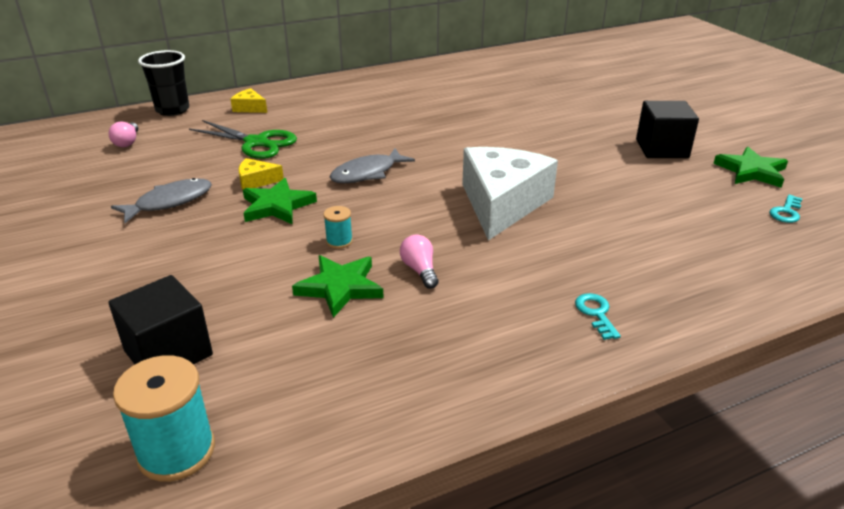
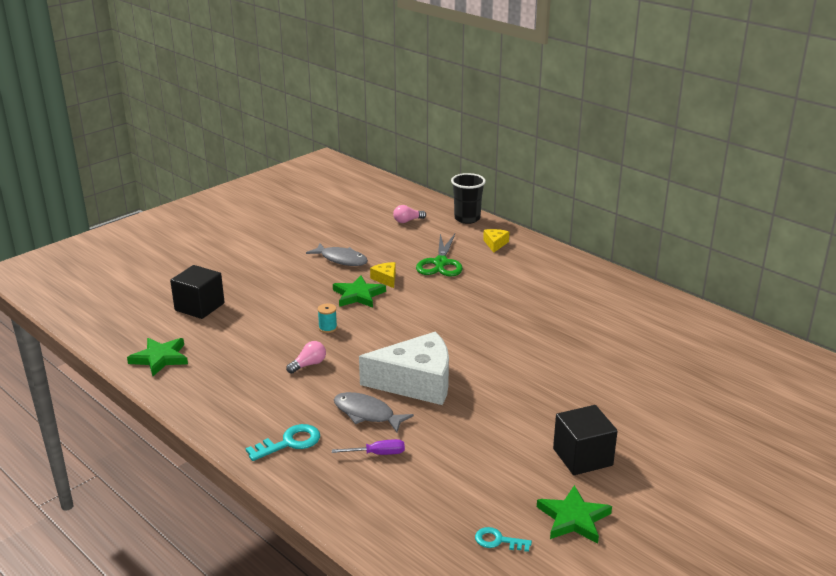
camera: 70 degrees right, 5 degrees down
turquoise spool [113,355,215,482] -> none
green star [292,255,384,318] -> green star moved to [127,338,188,376]
grey fish [330,148,415,183] -> grey fish moved to [334,392,414,432]
turquoise key [575,293,621,340] -> turquoise key [245,424,320,461], size x1.53
none -> purple screwdriver [332,439,405,455]

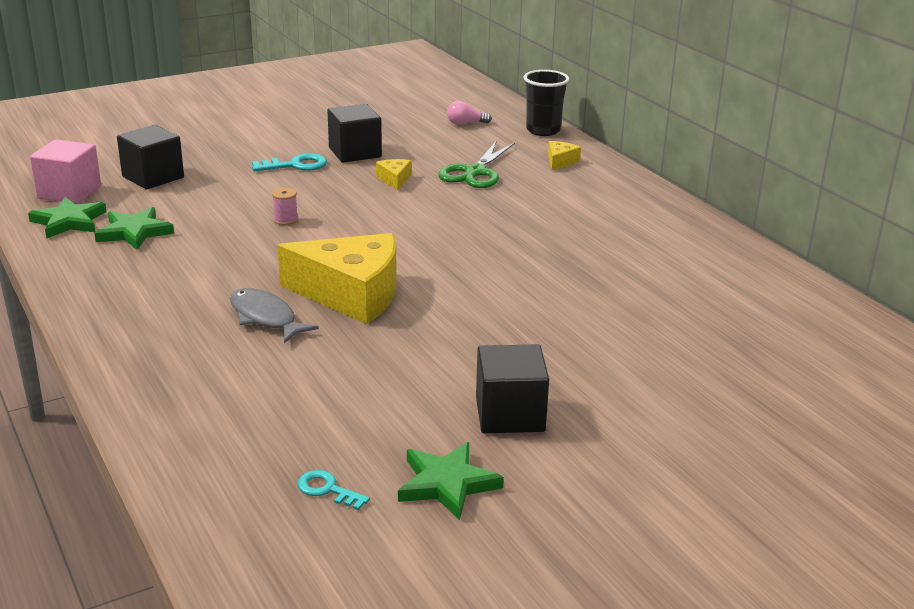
camera: 15 degrees right, 0 degrees up
turquoise key [245,424,320,461] -> turquoise key moved to [252,153,327,171]
pink light bulb [286,341,326,374] -> none
grey fish [306,243,368,266] -> black cube [327,104,382,163]
turquoise spool [317,303,337,333] -> pink spool [272,188,298,225]
purple screwdriver [332,439,405,455] -> none
green star [333,276,386,308] -> green star moved to [94,207,174,250]
white cheese [359,332,449,405] -> yellow cheese [277,233,397,324]
none -> pink cube [30,139,101,204]

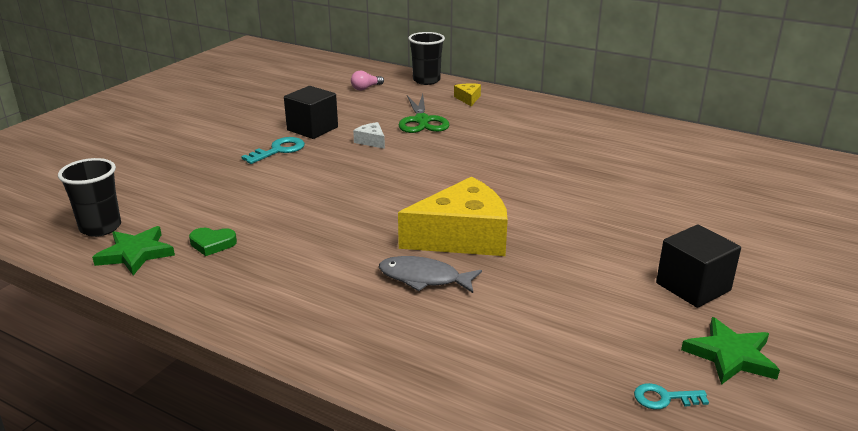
camera: 30 degrees left, 0 degrees up
pink cube [30,139,101,204] -> black cup [58,158,121,237]
green star [94,207,174,250] -> green heart [189,228,237,256]
black cube [117,125,184,189] -> none
pink spool [272,188,298,225] -> none
yellow cheese [376,159,411,191] -> white cheese [353,122,385,149]

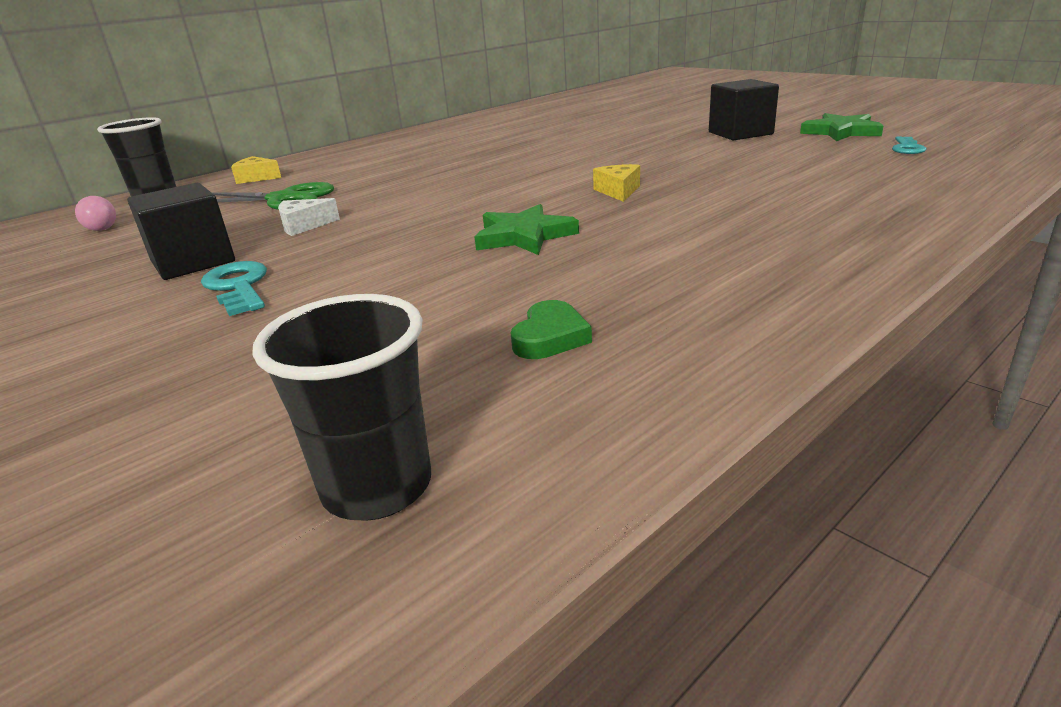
camera: 70 degrees left, 0 degrees up
green star [92,226,175,275] -> green star moved to [475,204,579,255]
grey fish [379,256,482,293] -> none
yellow cheese [398,177,508,256] -> yellow cheese [593,164,640,202], size x0.42

